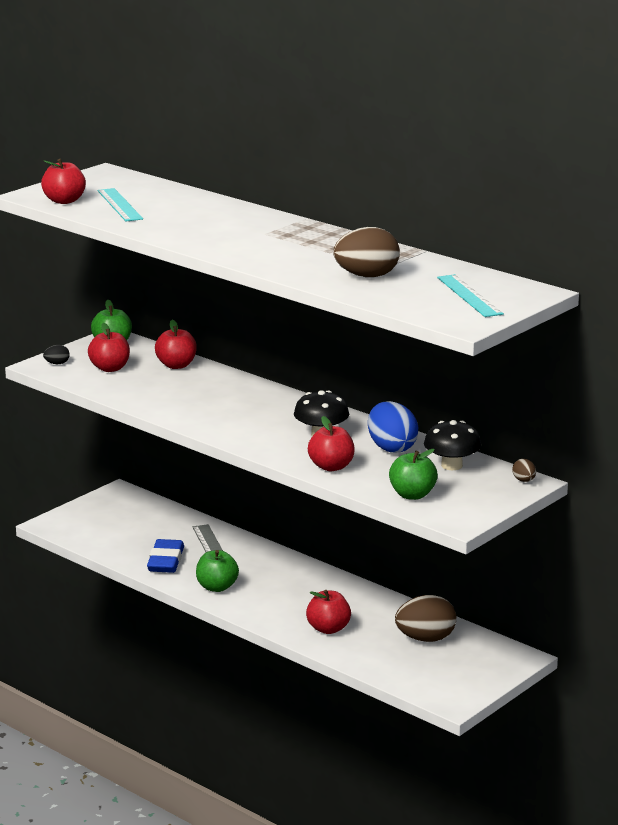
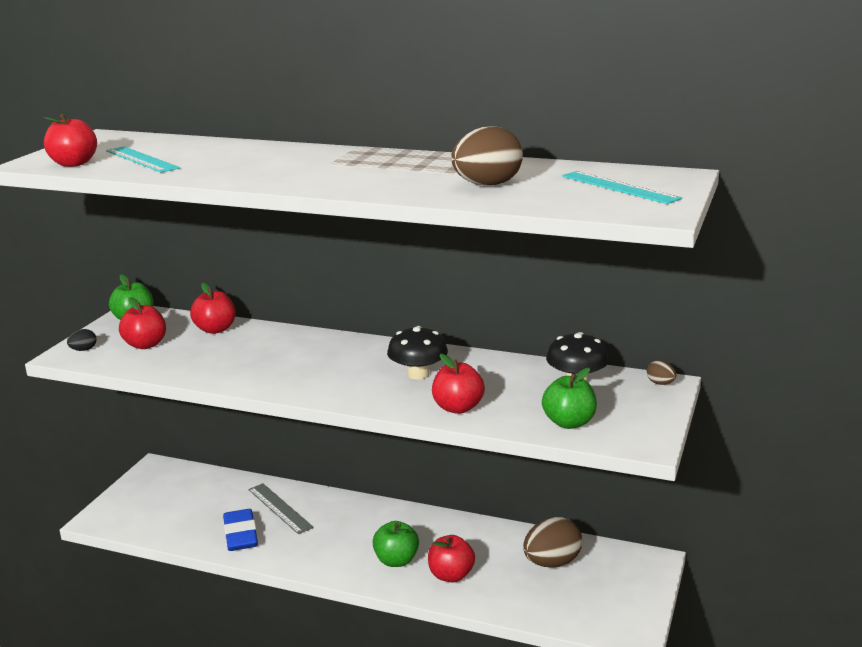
camera: 20 degrees left, 0 degrees up
green apple [196,550,239,592] -> green apple moved to [372,521,419,567]
blue egg [368,401,418,453] -> none

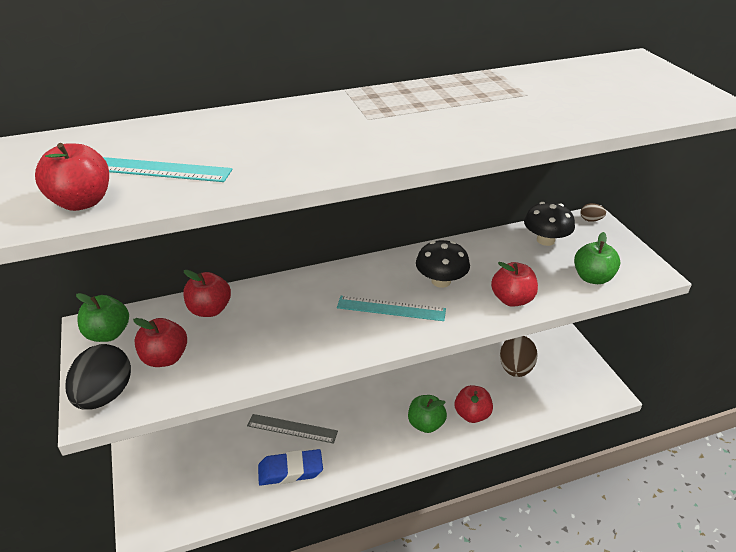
camera: 40 degrees left, 15 degrees up
black egg [67,329,96,351] -> black egg [66,344,131,410], size x2.19
blue eraser [223,509,258,551] -> blue eraser turned 45 degrees counterclockwise [258,449,323,486]
brown egg [451,126,523,186] -> none
turquoise ruler [562,171,683,204] -> turquoise ruler moved to [337,296,446,321]

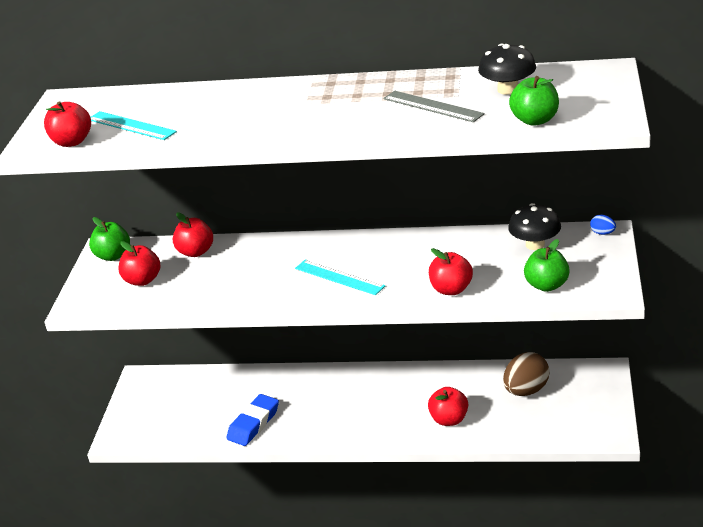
camera: 30 degrees right, 5 degrees down
black egg [66,344,131,410] -> none
grey ruler [247,414,338,444] -> grey ruler moved to [383,91,485,122]
blue eraser [258,449,323,486] -> blue eraser turned 75 degrees counterclockwise [227,394,279,446]
green apple [408,395,447,433] -> green apple moved to [509,76,559,126]
black mushroom [416,240,470,288] -> black mushroom moved to [478,44,536,95]
brown egg [581,203,606,222] -> blue egg [590,215,616,235]

